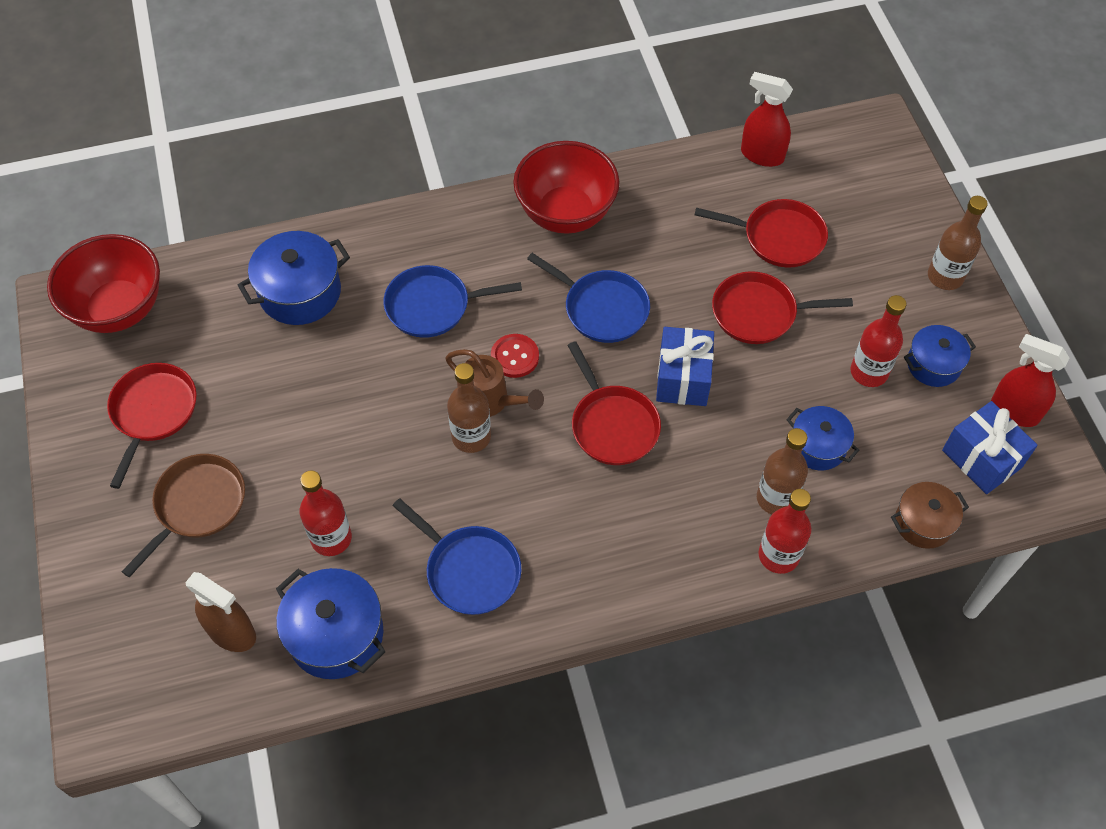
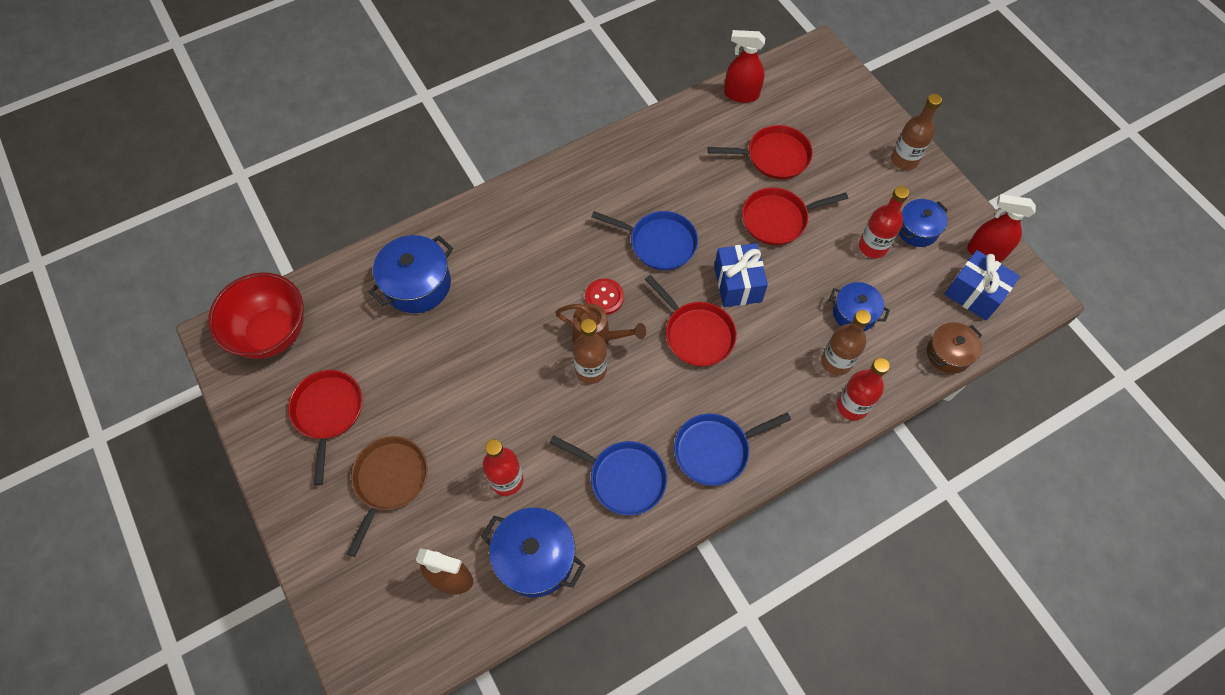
camera: 15 degrees left, 5 degrees up
blue pan [383,265,522,338] -> blue pan moved to [674,413,791,486]
red bowl [513,141,620,234] -> none

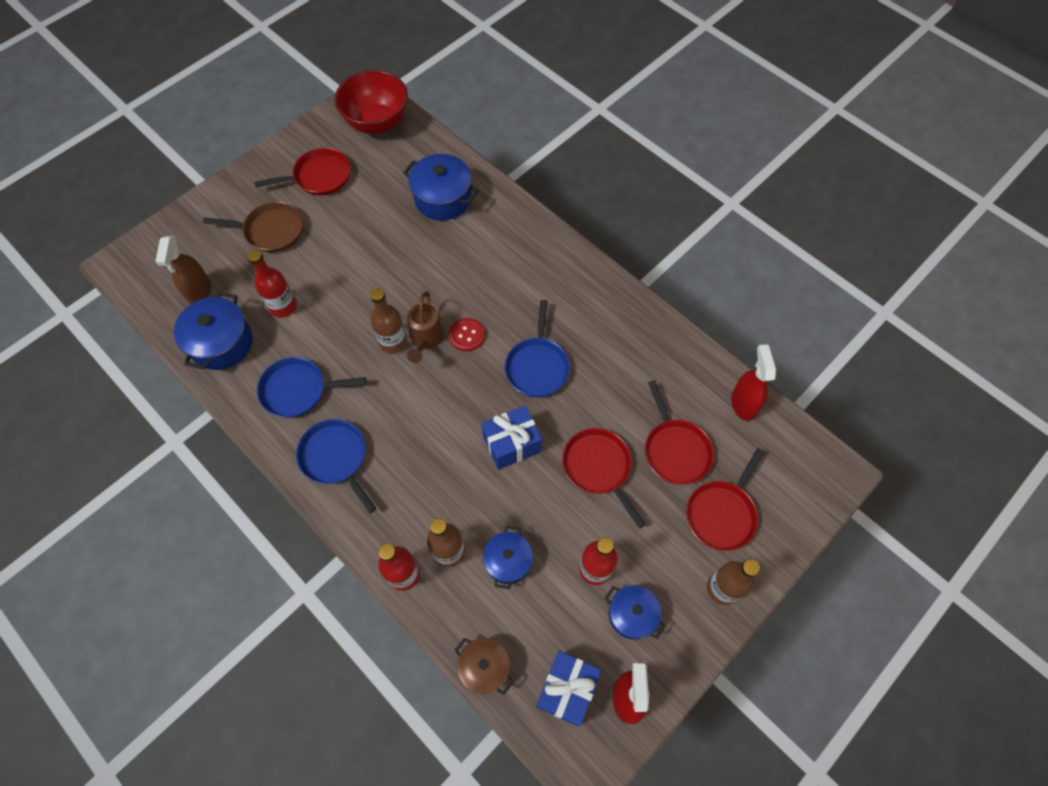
camera: 75 degrees right, 0 degrees up
blue pan [550,435,667,515] -> blue pan turned 75 degrees clockwise [257,357,366,418]
red pan [645,275,737,367] -> red pan moved to [686,448,765,551]

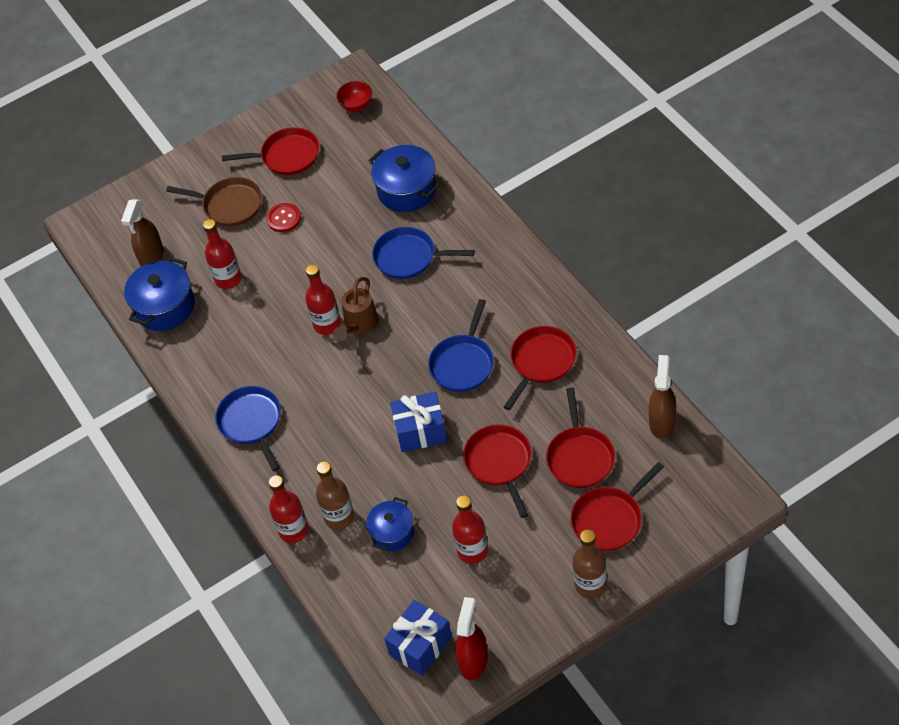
camera: 20 degrees right, 10 degrees down
blue pan [257,357,366,418] -> blue pan moved to [372,227,475,279]
red bowl [335,70,408,134] -> red bowl [336,81,372,112], size x0.48
brown bottle [370,288,407,354] -> red bottle [305,264,341,335]
red button [449,318,485,351] -> red button moved to [267,203,301,232]
brown pot [455,638,514,695] -> none
blue pot [605,585,666,640] -> none
red spray bottle [731,344,776,421] -> brown spray bottle [649,355,676,439]
none -> red pan [504,326,577,410]

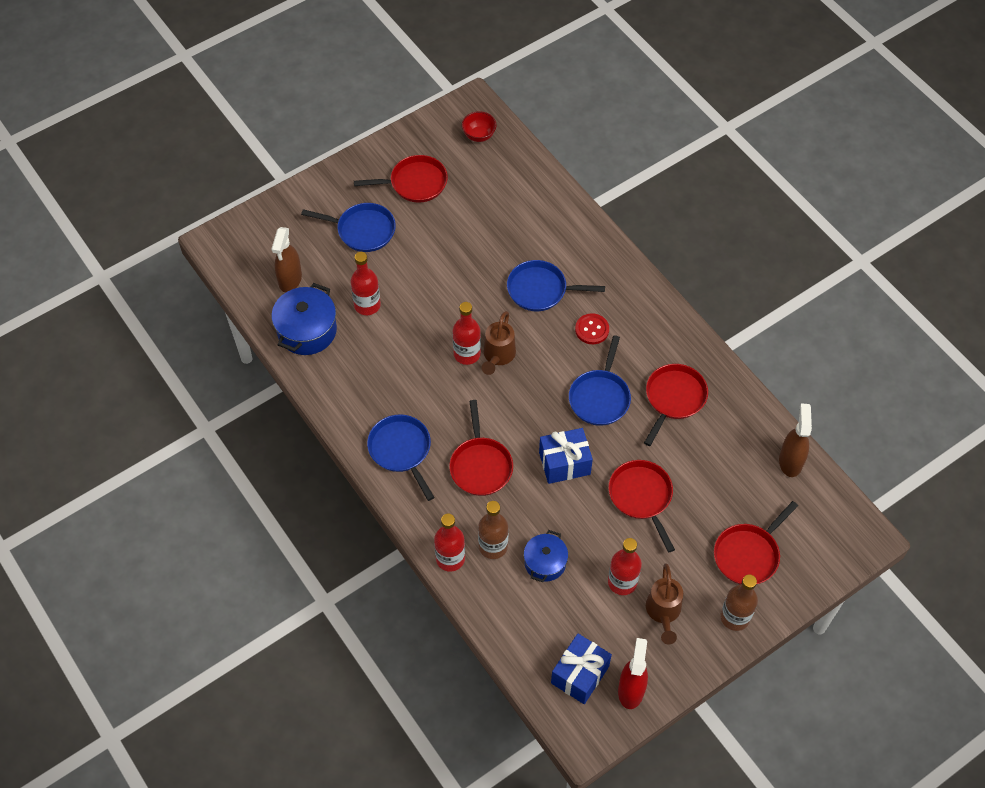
camera: 10 degrees left, 5 degrees up
brown pan [166,177,262,227] -> blue pan [301,203,396,252]
red button [267,203,301,232] -> red button moved to [575,313,609,344]
blue pot [368,145,440,212] -> none
red pan [546,387,615,488] -> red pan moved to [449,400,513,496]
none -> brown watering can [646,564,683,645]

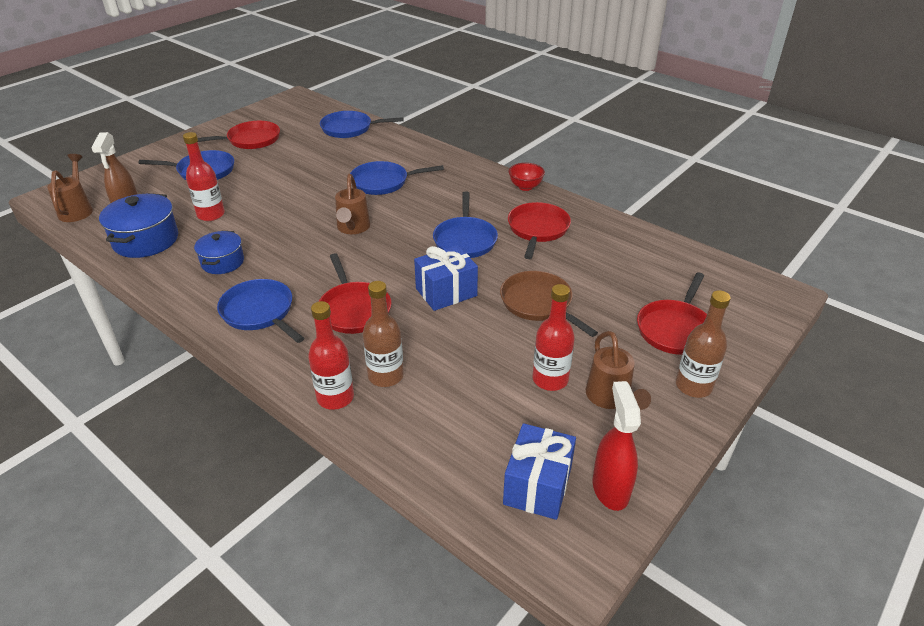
camera: 15 degrees left, 20 degrees down
red bottle [453,302,481,365] -> none
red bowl [462,111,497,142] -> red bowl moved to [509,163,545,191]
blue pot [524,530,568,582] -> blue pot moved to [194,231,244,274]
red button [575,313,609,344] -> none
red pan [608,460,675,552] -> brown pan [500,271,598,337]
brown spray bottle [779,403,812,477] -> none
none -> brown watering can [47,154,93,222]
none -> blue pan [320,111,404,138]

